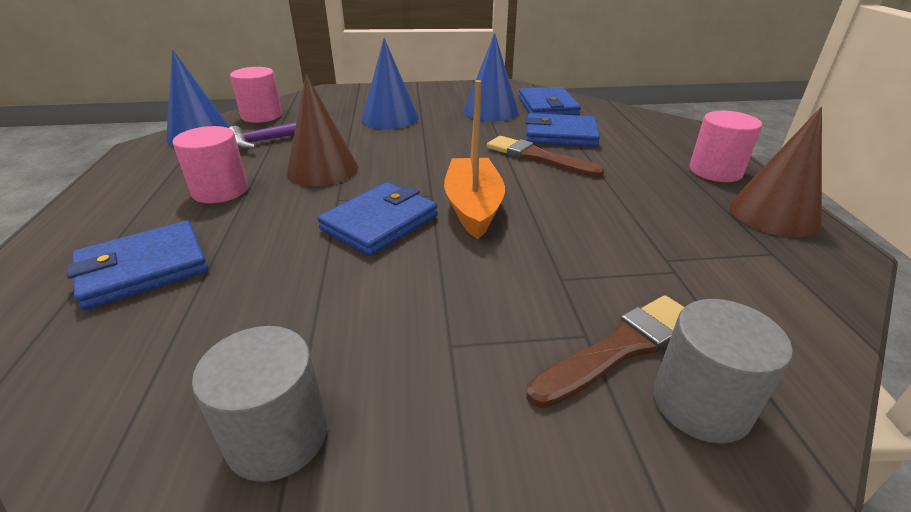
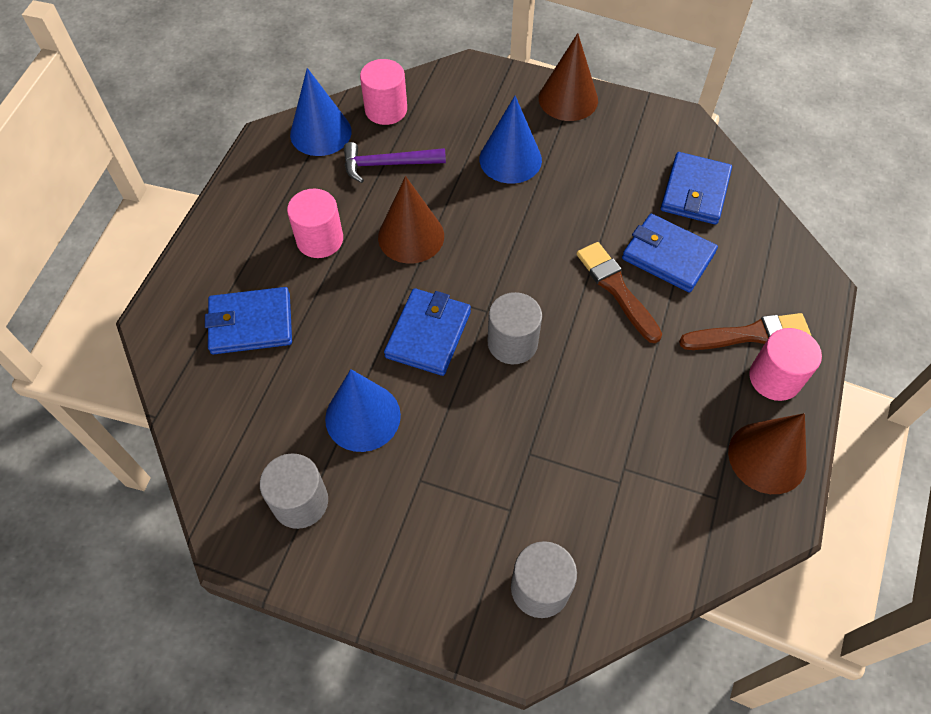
camera: 25 degrees right, 25 degrees up
blue wallet [317,182,438,256] -> blue wallet turned 45 degrees counterclockwise [384,288,471,376]
orange boat [444,80,505,239] -> grey cylinder [487,292,542,364]
blue cone [464,33,519,122] -> blue cone moved to [325,369,401,452]
brown brush [526,295,685,408] -> brown brush moved to [679,313,811,350]
none -> brown cone [539,33,598,121]

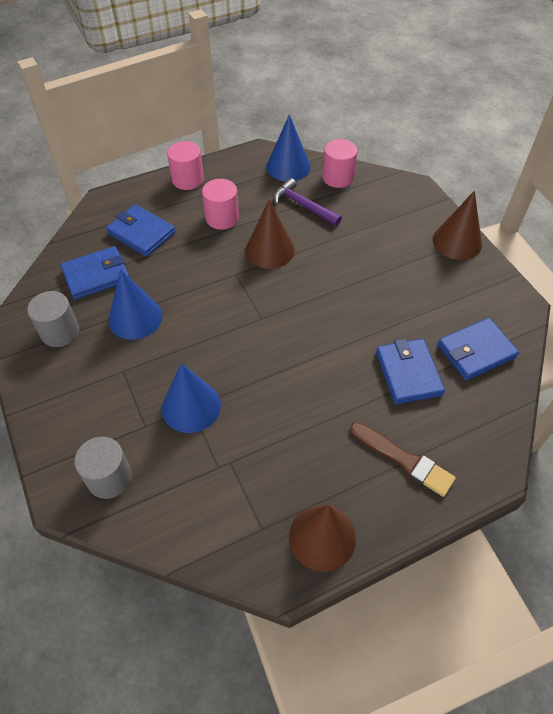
camera: 45 degrees right, 5 degrees down
blue wallet [384,288,471,376] -> blue wallet moved to [60,246,129,300]
blue cone [480,96,542,184] -> blue cone moved to [162,363,221,433]
grey cylinder [487,292,542,364] -> none
brown brush [577,242,662,343] -> none
pink cylinder [749,328,822,401] -> pink cylinder moved to [167,141,204,190]

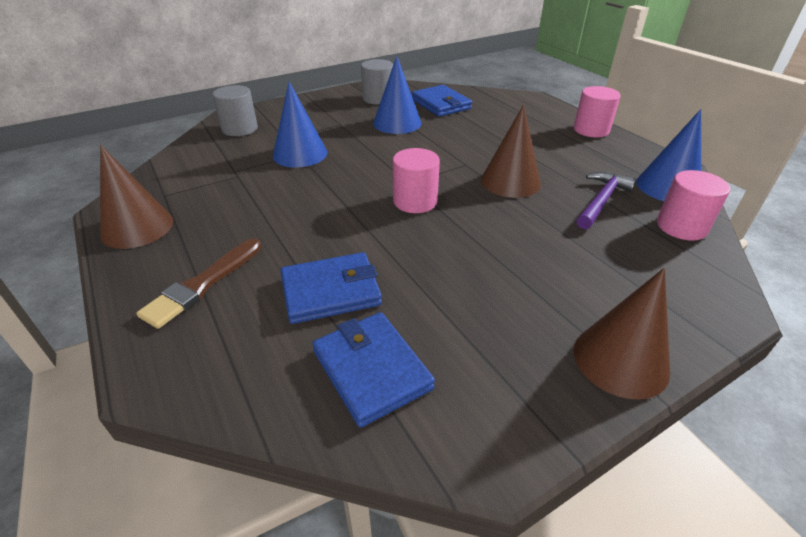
camera: 85 degrees right, 15 degrees down
blue wallet [106,204,175,257] -> none
pink cylinder [202,179,239,230] -> pink cylinder moved to [393,148,440,213]

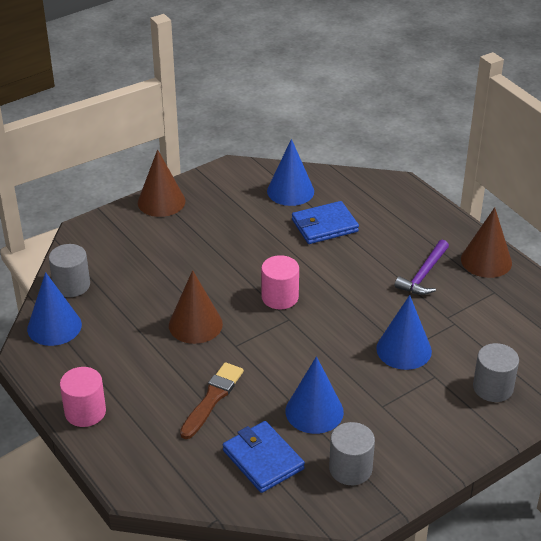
camera: 175 degrees right, 0 degrees up
brown brush [136,239,261,329] -> brown brush moved to [180,362,244,439]
blue wallet [312,312,435,428] -> blue cone [267,139,314,206]
purple hammer [577,172,637,229] -> purple hammer moved to [395,240,449,295]
pink cylinder [657,170,730,241] -> grey cylinder [49,244,90,297]

